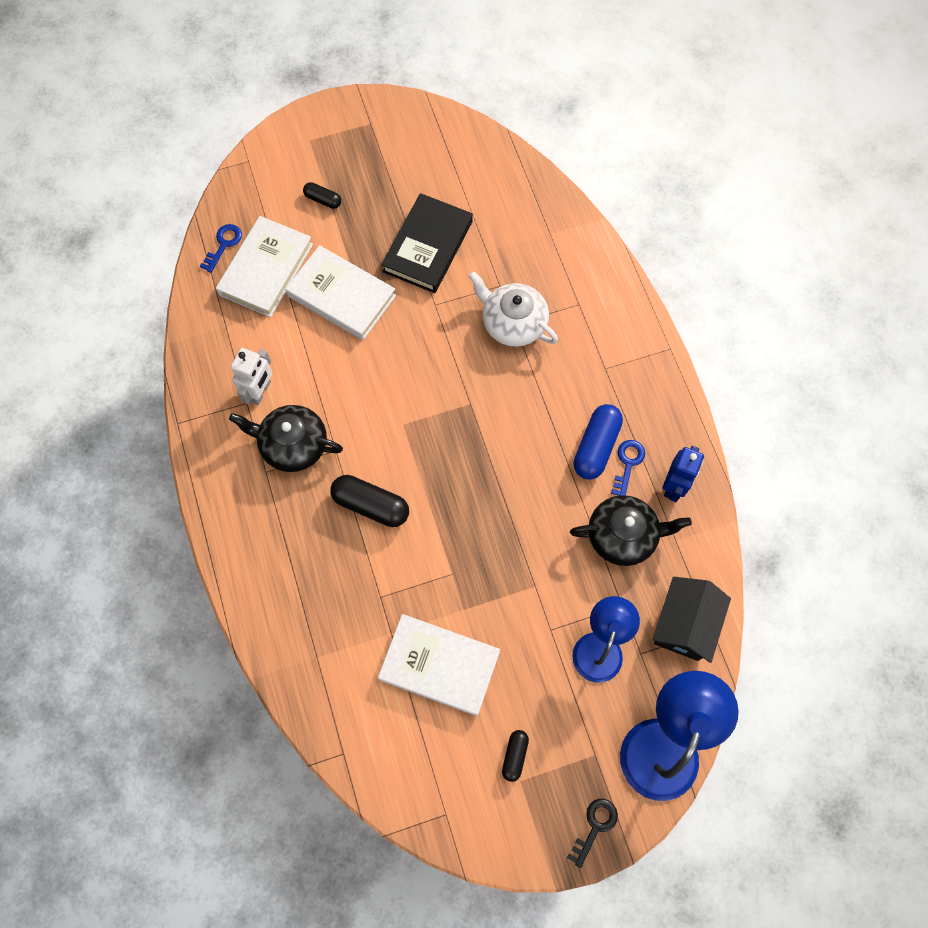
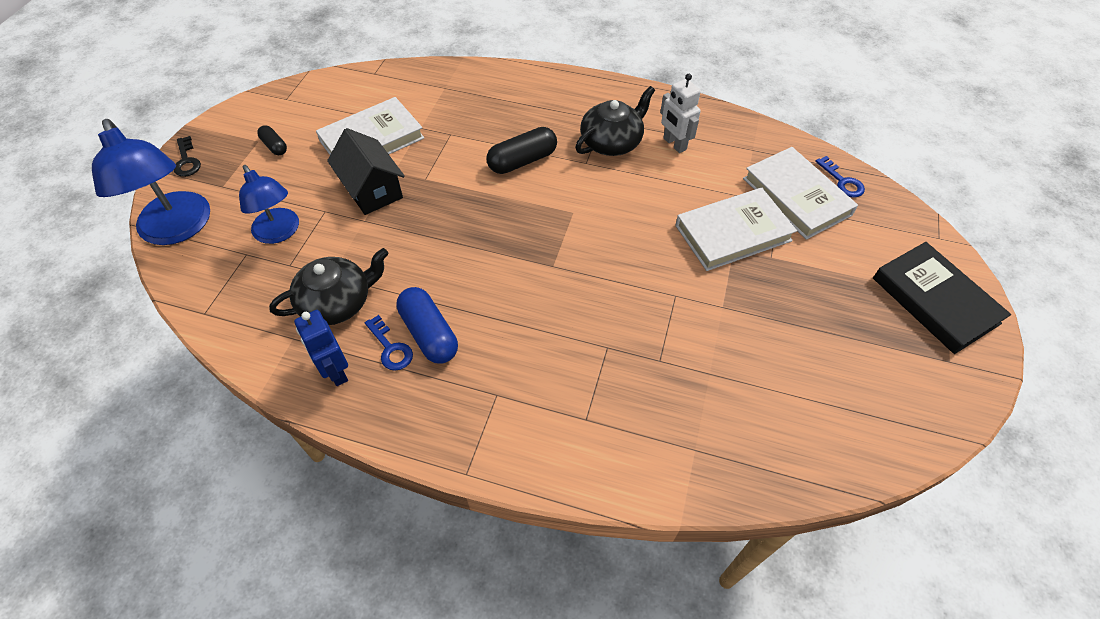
camera: 125 degrees right, 15 degrees down
black capsule [303,182,341,209] -> none
black book [381,193,473,293] -> black book moved to [873,242,1011,354]
white teapot [468,271,558,347] -> none
black teapot [570,495,692,566] -> black teapot turned 150 degrees counterclockwise [269,248,389,325]
black house [652,577,731,663] -> black house moved to [327,128,405,215]

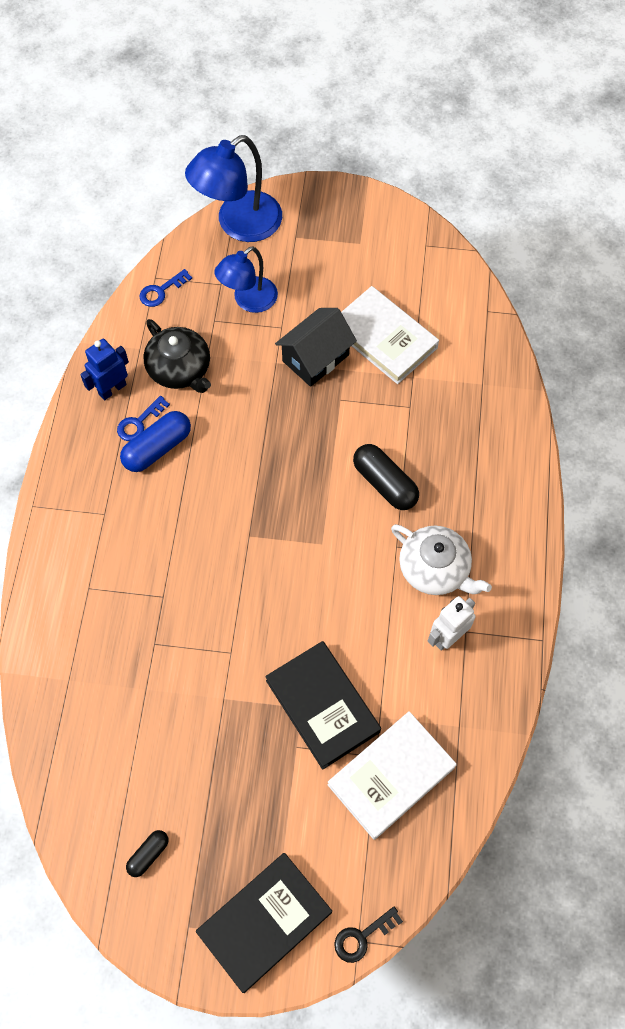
camera: 80 degrees right, 10 degrees up
black key [174,136,201,177] -> black key moved to [334,907,403,963]
black capsule [257,125,287,155] -> black capsule moved to [126,830,169,877]
black teapot [575,86,655,156] -> white teapot [391,524,492,595]
white book [675,188,797,271] -> black book [265,641,381,770]
blue key [815,156,865,198] -> blue key moved to [139,269,192,307]

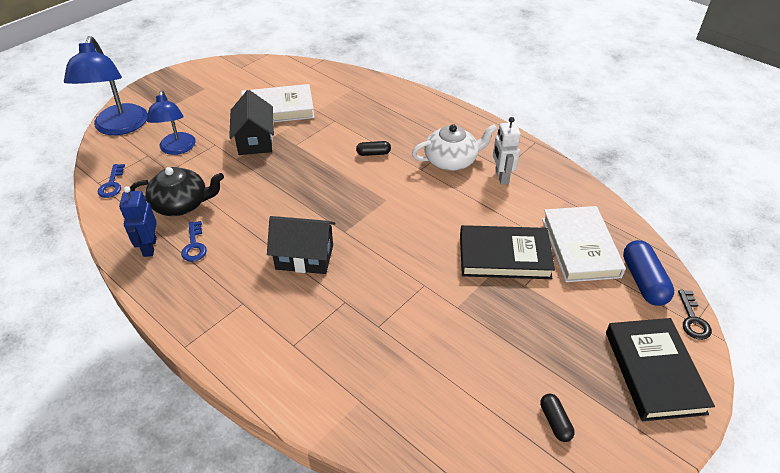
camera: 55 degrees left, 20 degrees down
blue capsule [120,411,191,472] -> blue capsule moved to [623,240,674,306]
black capsule [353,444,419,510] -> black capsule [356,141,391,156], size x0.56
none -> black house [267,216,336,274]

